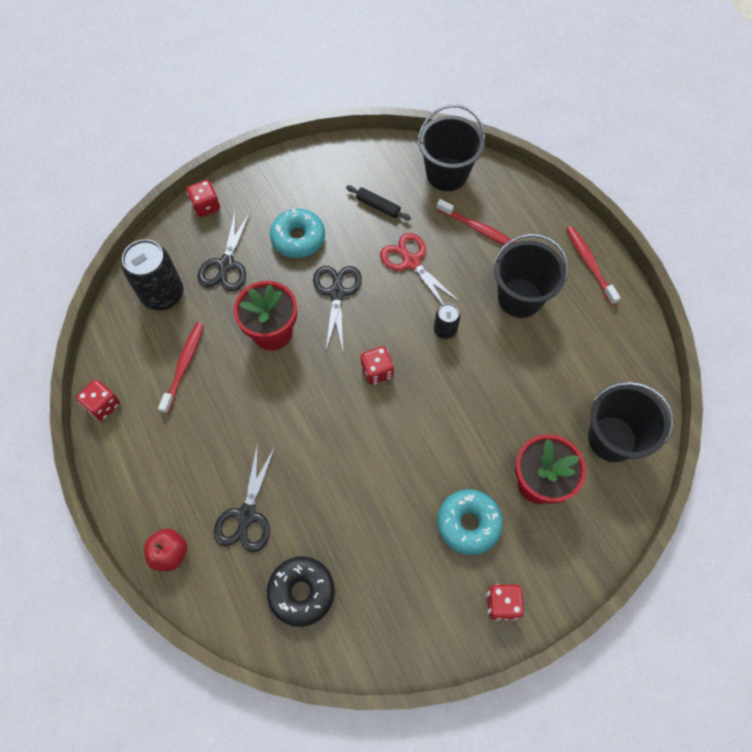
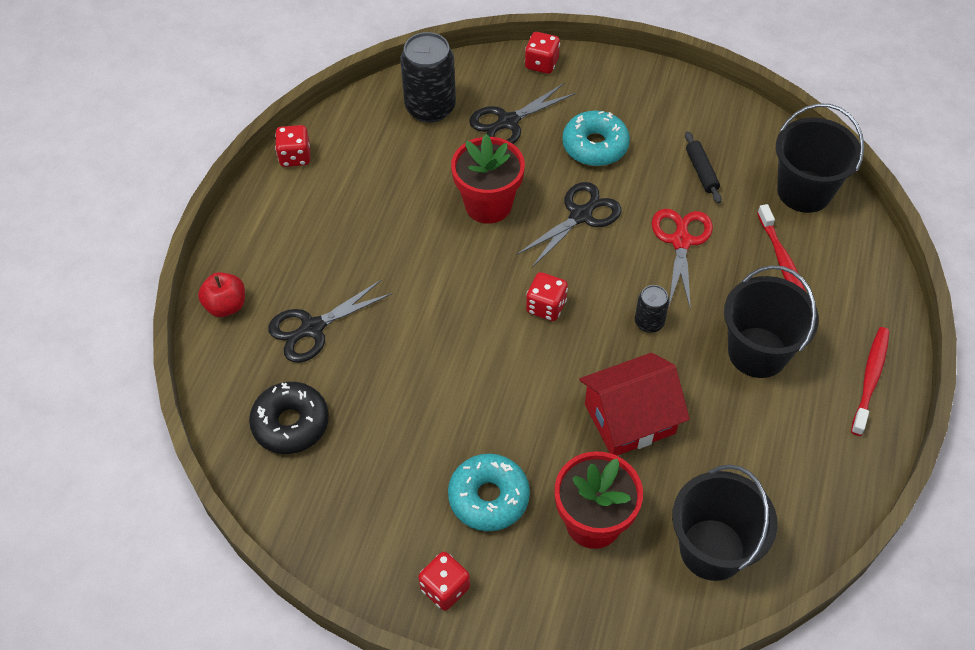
camera: 45 degrees right, 10 degrees down
red toothbrush [158,322,204,414] -> none
none -> red house [579,353,690,456]

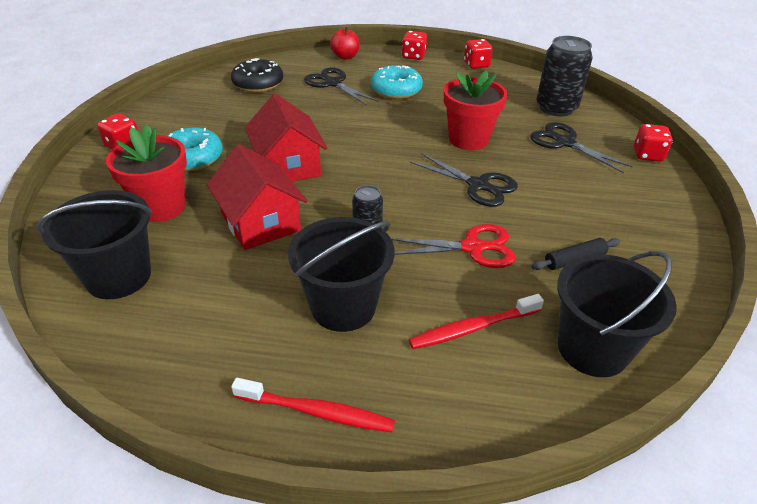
camera: 80 degrees right, 15 degrees down
red dice [526,272,568,321] -> red dice moved to [402,31,427,60]
turquoise donut [562,111,630,166] -> turquoise donut moved to [371,65,423,99]
none -> red house [245,94,327,182]

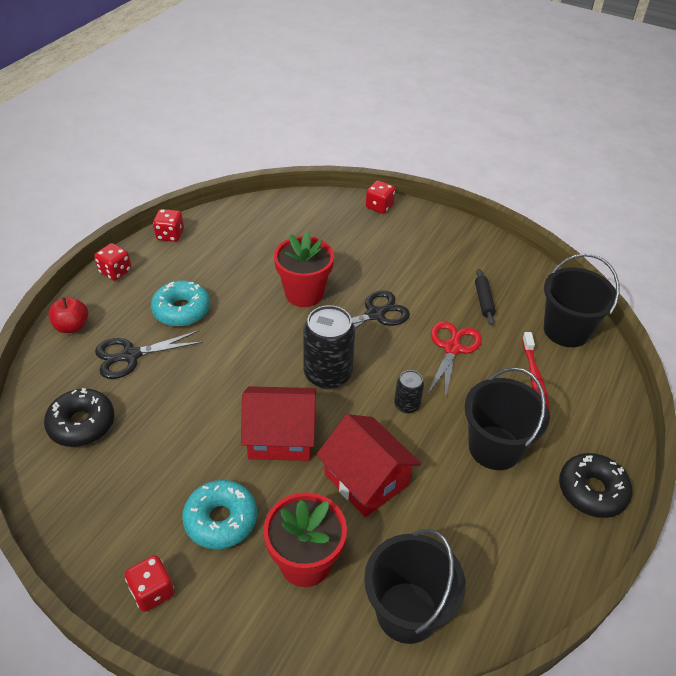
camera: 70 degrees left, 5 degrees up
red house [207,144,307,250] -> red house turned 60 degrees clockwise [316,414,421,517]
red toothbrush [231,378,395,432] -> black donut [559,453,632,518]
black scissors [530,122,633,173] -> none
black can [536,36,593,117] -> black can moved to [303,305,355,389]

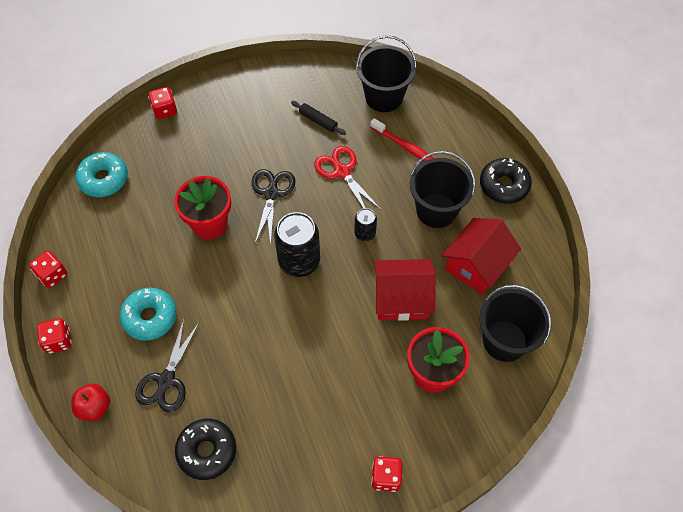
camera: 50 degrees left, 15 degrees up
turquoise donut [182,480,257,549] -> turquoise donut moved to [75,152,128,197]
red house [241,386,316,461] -> red house moved to [442,218,521,295]

